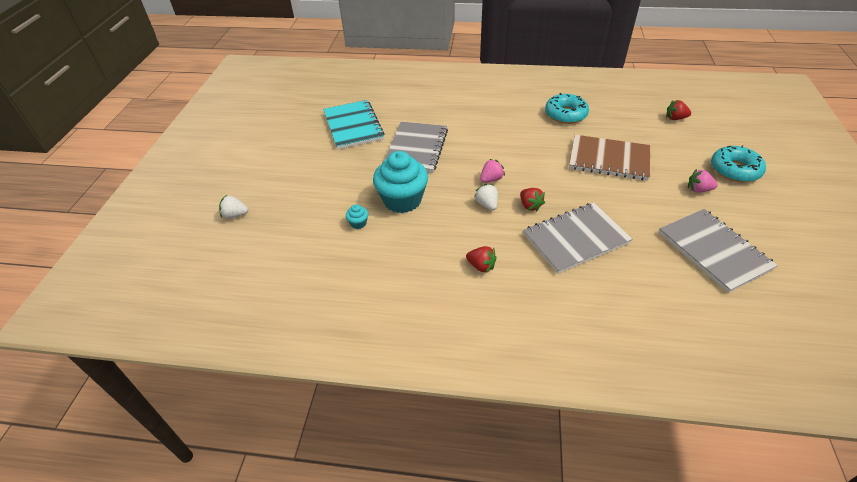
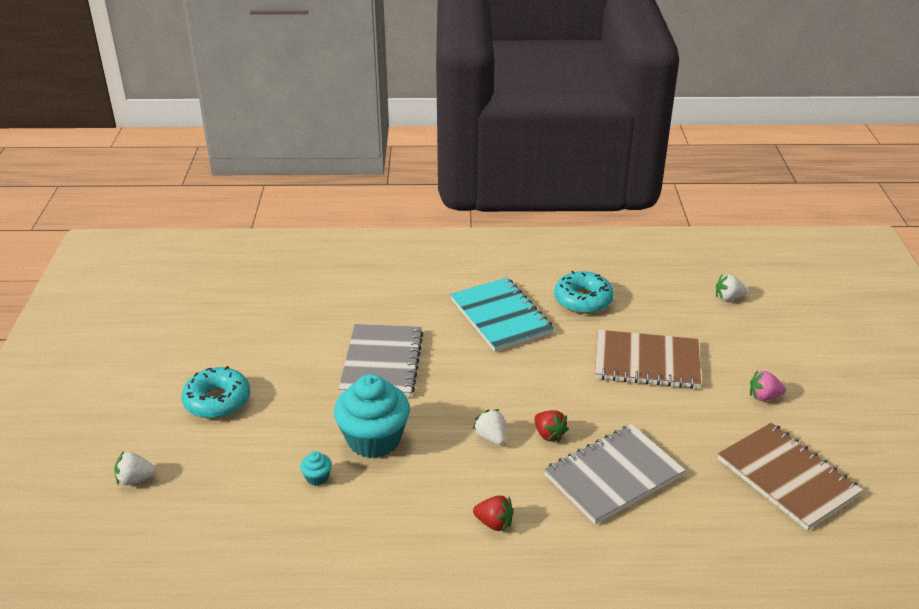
camera: 10 degrees left, 10 degrees down
turquoise notebook [323,100,385,149] -> turquoise notebook moved to [450,278,554,352]
pink strawberry [480,159,505,183] -> none
grey notebook [659,209,778,293] -> brown notebook [718,423,863,530]
red strawberry [666,100,691,120] -> white strawberry [716,274,748,301]
turquoise donut [711,145,766,182] -> turquoise donut moved to [182,366,250,419]

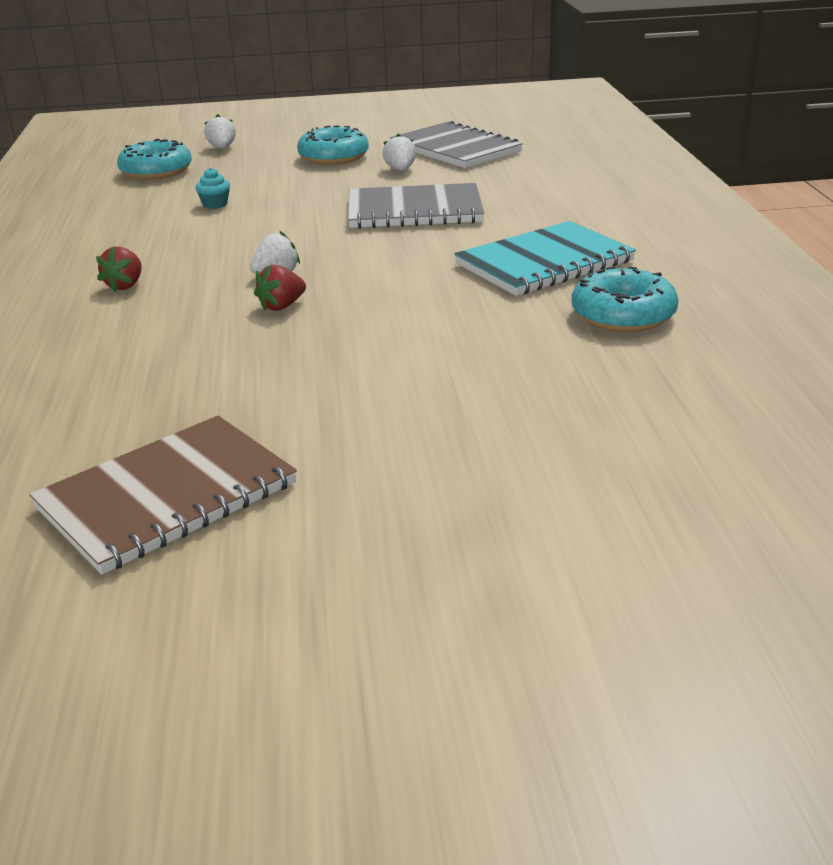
camera: 85 degrees right, 5 degrees down
turquoise cupcake [334,374,410,458] -> none
grey notebook [544,424,685,524] -> grey notebook moved to [390,121,523,168]
brown notebook [595,330,701,389] -> none
white strawberry [716,274,748,301] -> white strawberry moved to [383,133,416,171]
pink strawberry [750,370,786,401] -> none
none -> turquoise donut [117,139,192,180]

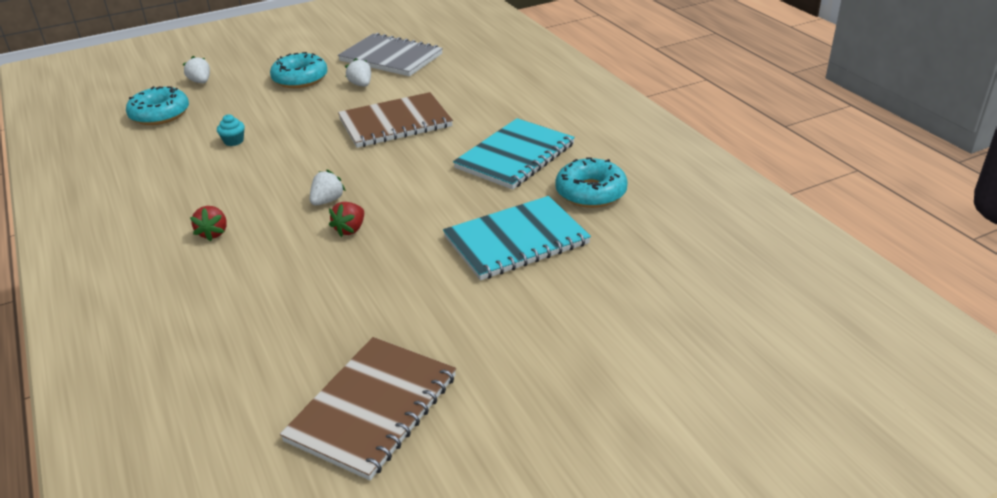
camera: 20 degrees left, 5 degrees up
grey notebook [348,183,485,229] -> brown notebook [338,92,453,148]
none -> turquoise notebook [443,196,591,280]

